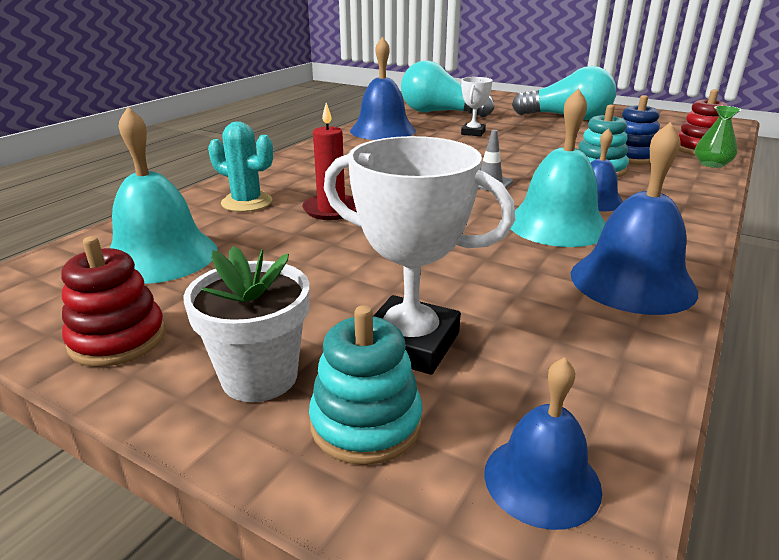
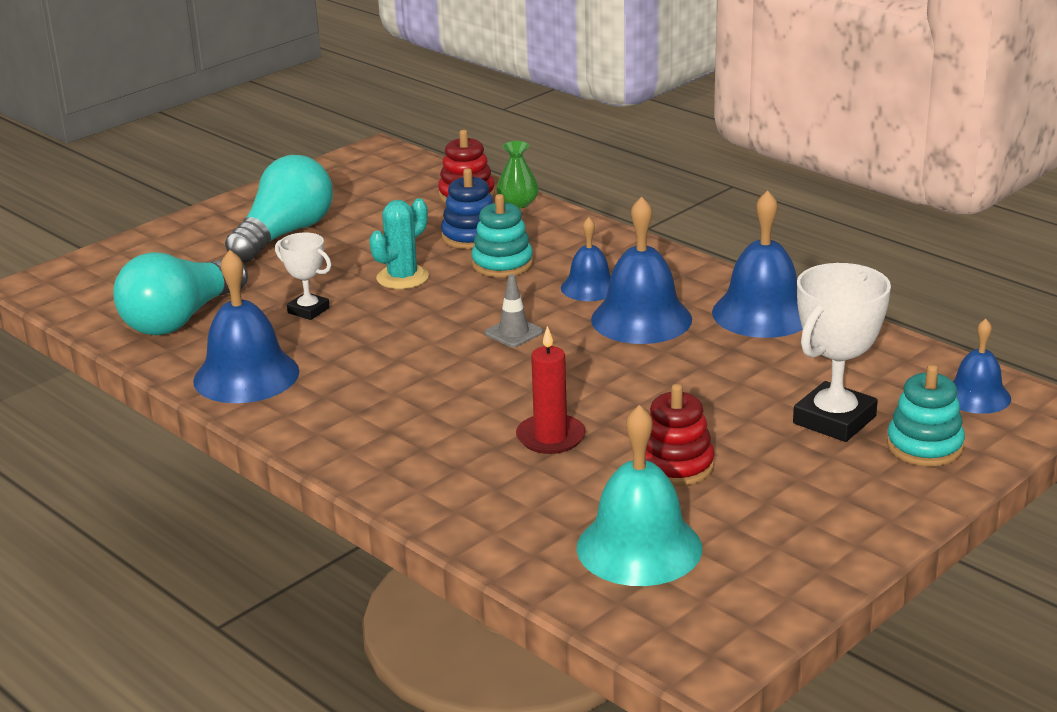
camera: 75 degrees left, 0 degrees up
red stacking toy [61,236,166,367] -> red stacking toy moved to [645,384,715,486]
white flower pot [183,246,309,402] -> none
turquoise cactus [208,122,273,212] -> turquoise cactus moved to [369,198,429,289]
turquoise bell [511,88,606,247] -> blue bell [591,196,692,344]

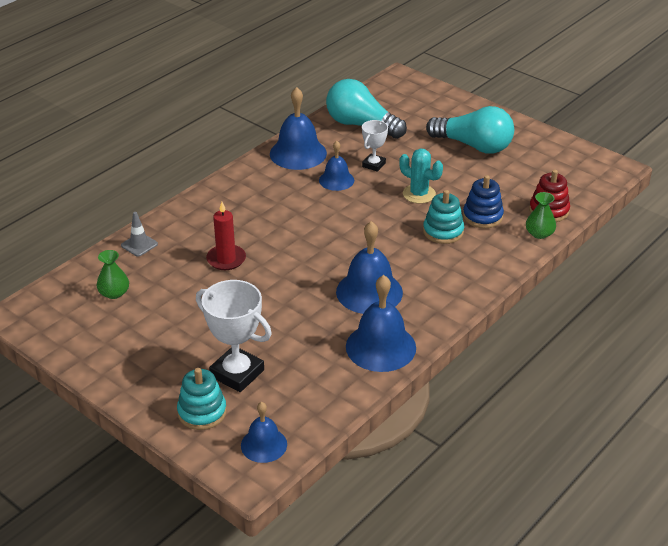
camera: 85 degrees right, 10 degrees up
grey traffic cone [485,274,543,347] -> grey traffic cone moved to [121,212,158,257]
blue bell [561,217,611,301] -> blue bell moved to [319,141,354,191]
turquoise bell [577,405,702,586] -> green vase [97,250,129,299]
red stacking toy [645,384,715,486] -> none

